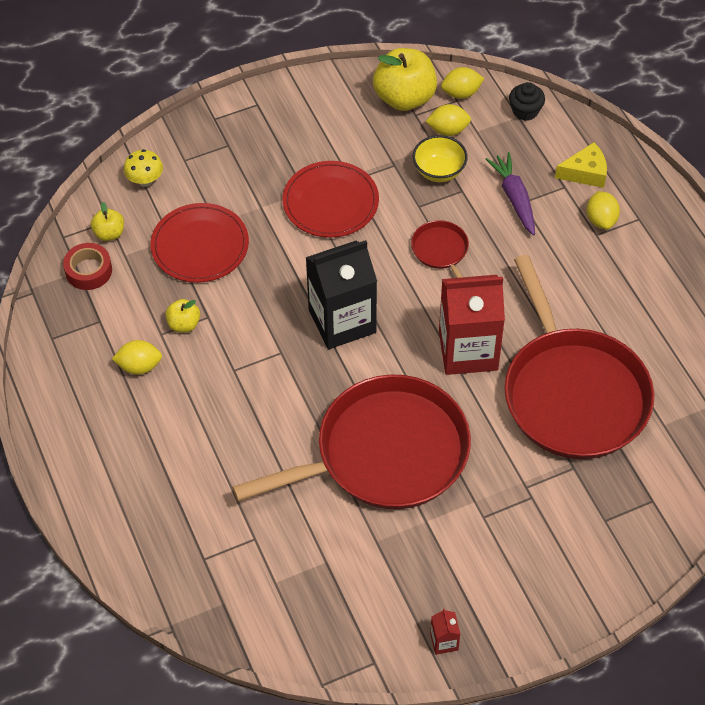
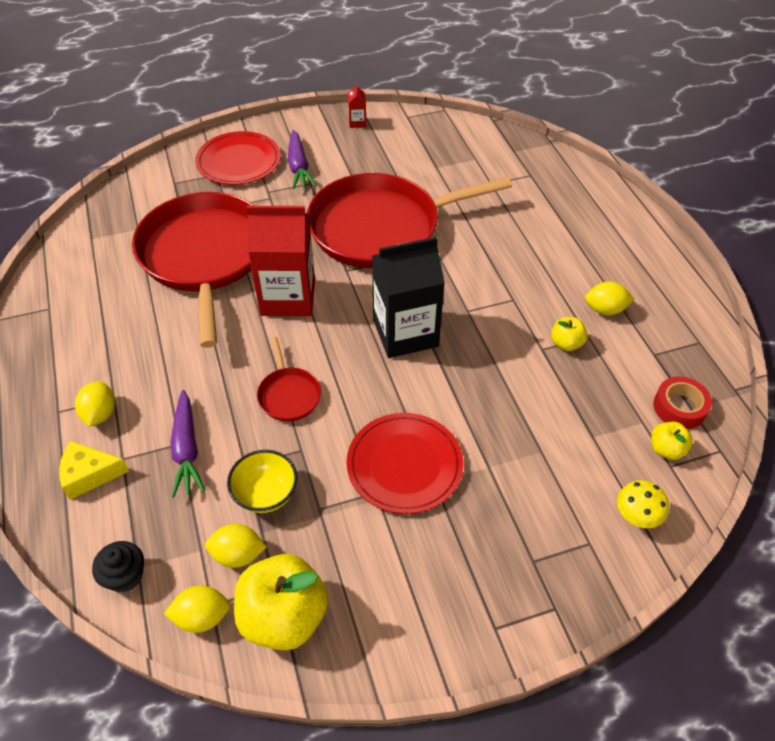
camera: 175 degrees left, 5 degrees down
red plate [151,203,249,283] -> red plate moved to [195,131,281,185]
none -> purple carrot [288,130,317,189]

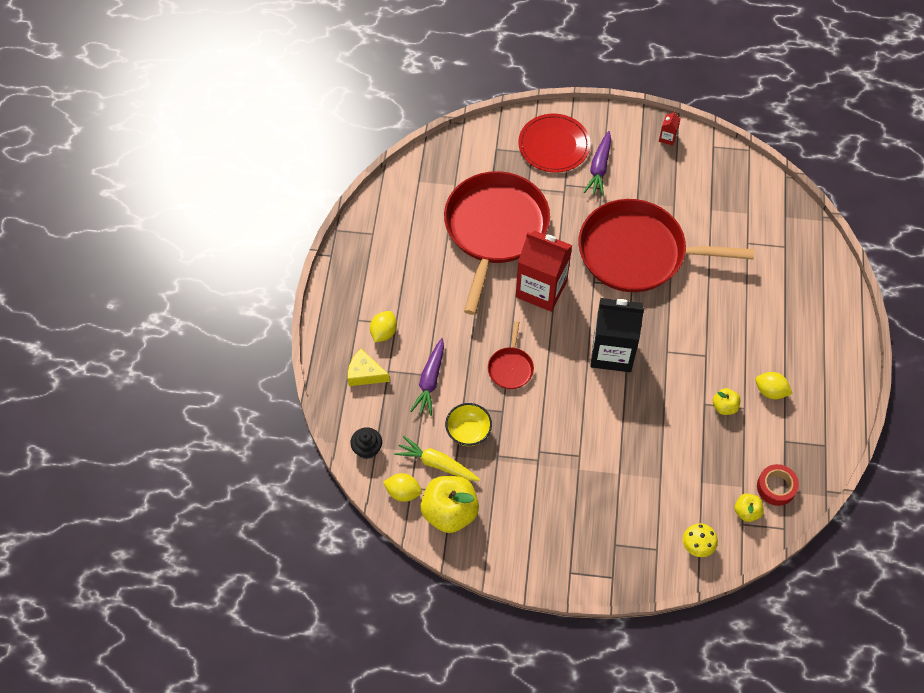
camera: 25 degrees right, 10 degrees up
yellow lemon [205,524,267,568] -> yellow carrot [394,436,480,481]
red plate [347,413,463,514] -> none

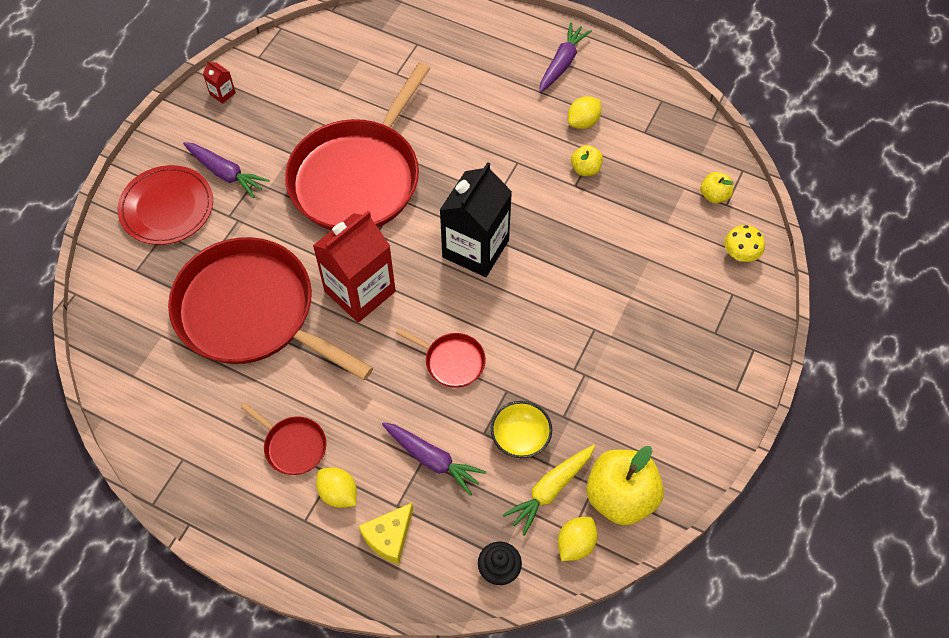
camera: 70 degrees left, 0 degrees up
red tape [757,464,799,506] -> none
none -> red pan [241,403,326,475]
none -> purple carrot [539,23,592,93]

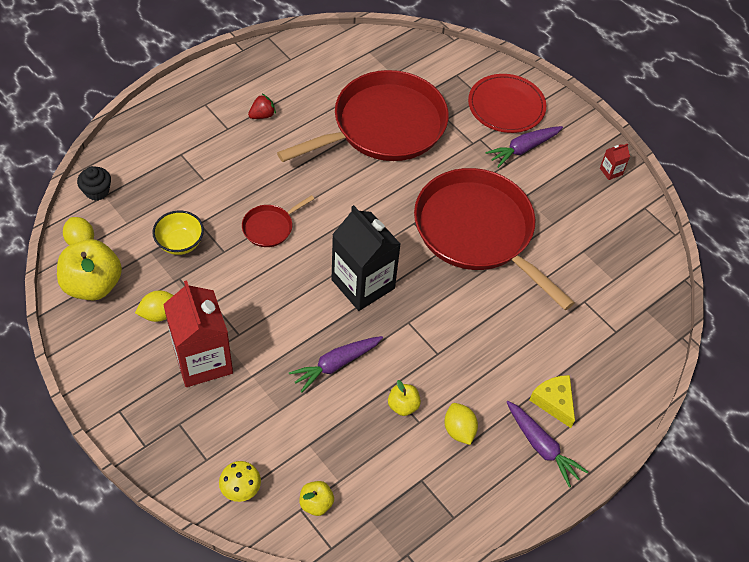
camera: 110 degrees right, 5 degrees down
red pan [241,403,326,475] -> red strawberry [248,94,276,119]
red carton [313,211,396,323] -> red carton moved to [163,280,233,387]
yellow lemon [316,467,357,508] -> yellow lemon moved to [135,291,174,322]
yellow cheese [359,503,413,564] -> yellow cheese moved to [530,375,575,428]
purple carrot [382,422,486,496] -> purple carrot moved to [289,336,383,393]
yellow carrot [503,445,595,536] -> none

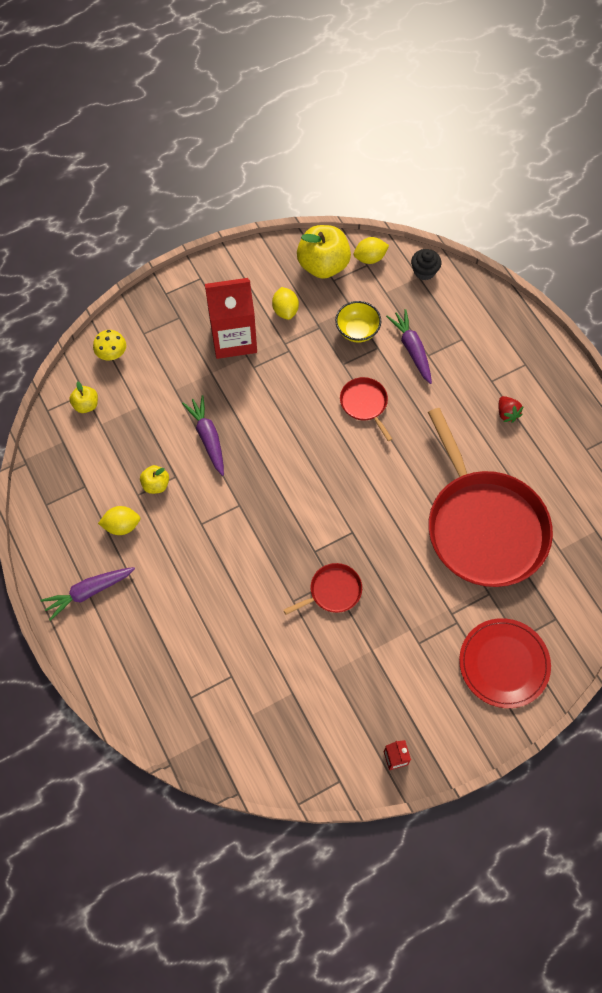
camera: 105 degrees right, 10 degrees up
black carton [331,205,400,311] -> none
red pan [414,168,575,310] -> red pan [283,563,362,615], size x0.41
purple carrot [485,126,563,168] -> purple carrot moved to [386,309,432,384]
yellow cheese [530,375,575,428] -> none

